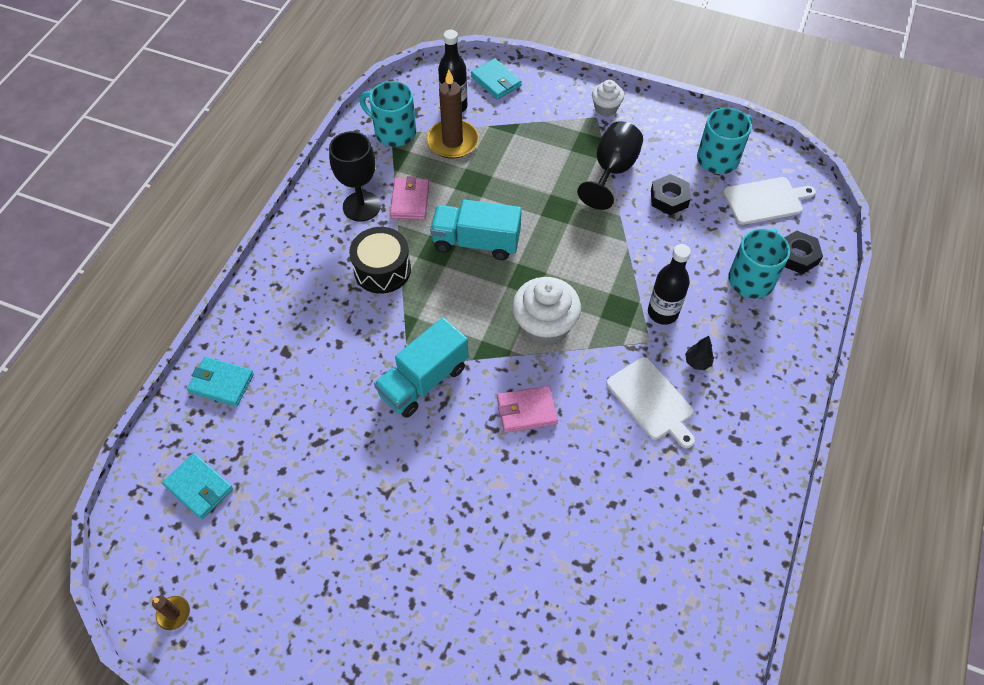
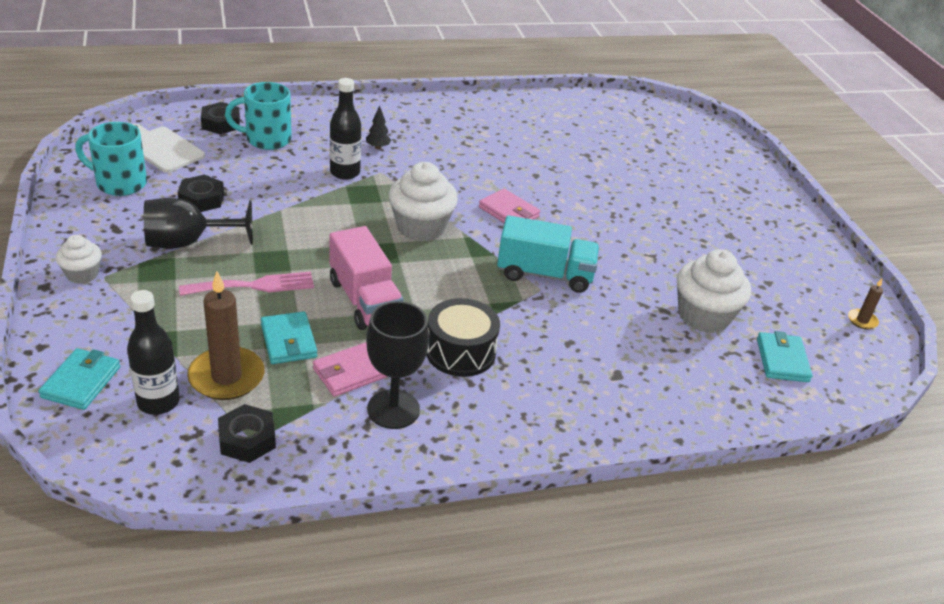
camera: 130 degrees left, 20 degrees down
turquoise wallet [187,357,254,407] -> turquoise wallet moved to [261,311,317,364]
turquoise mug [360,81,416,147] -> black nut [218,404,276,463]
turquoise truck [430,199,522,260] -> pink truck [330,226,403,330]
white cutting board [606,357,695,448] -> none
none -> pink fork [179,272,314,296]
none -> white cupcake [677,249,751,333]

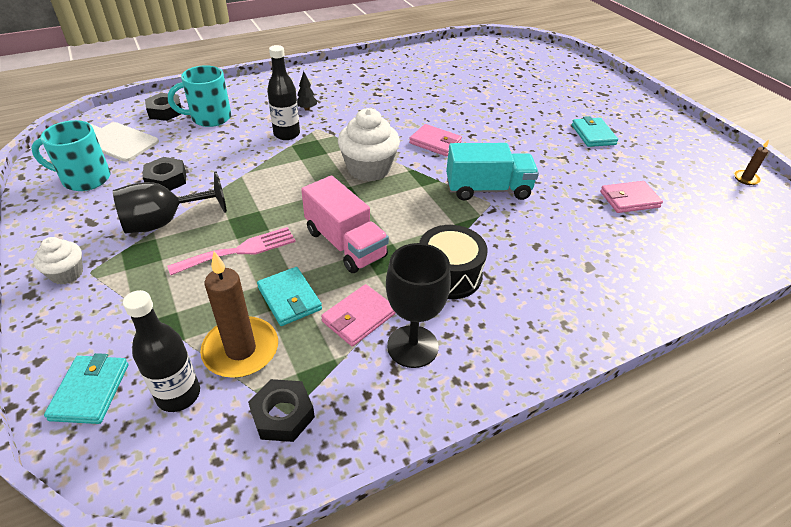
camera: 10 degrees left, 5 degrees up
white cupcake [677,249,751,333] -> pink wallet [600,181,663,213]
turquoise wallet [757,331,812,382] -> turquoise wallet moved to [572,116,618,147]

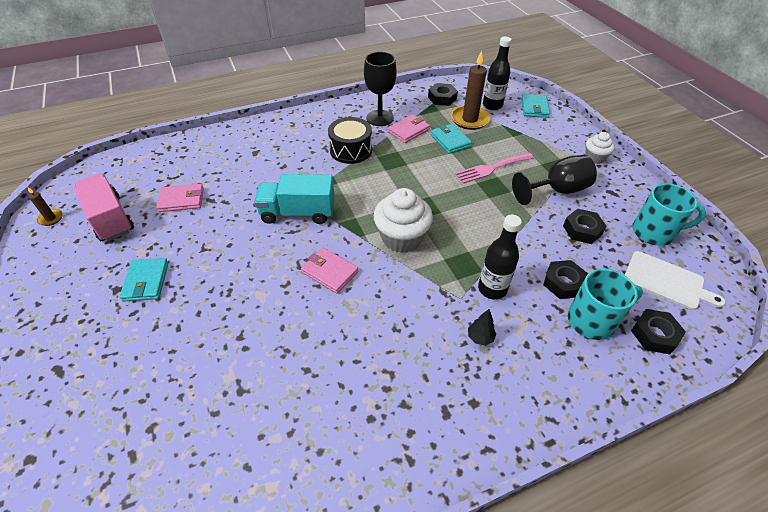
camera: 175 degrees left, 5 degrees up
pink truck [301,176,389,273] -> pink truck moved to [74,173,134,241]
none -> black nut [543,260,588,299]

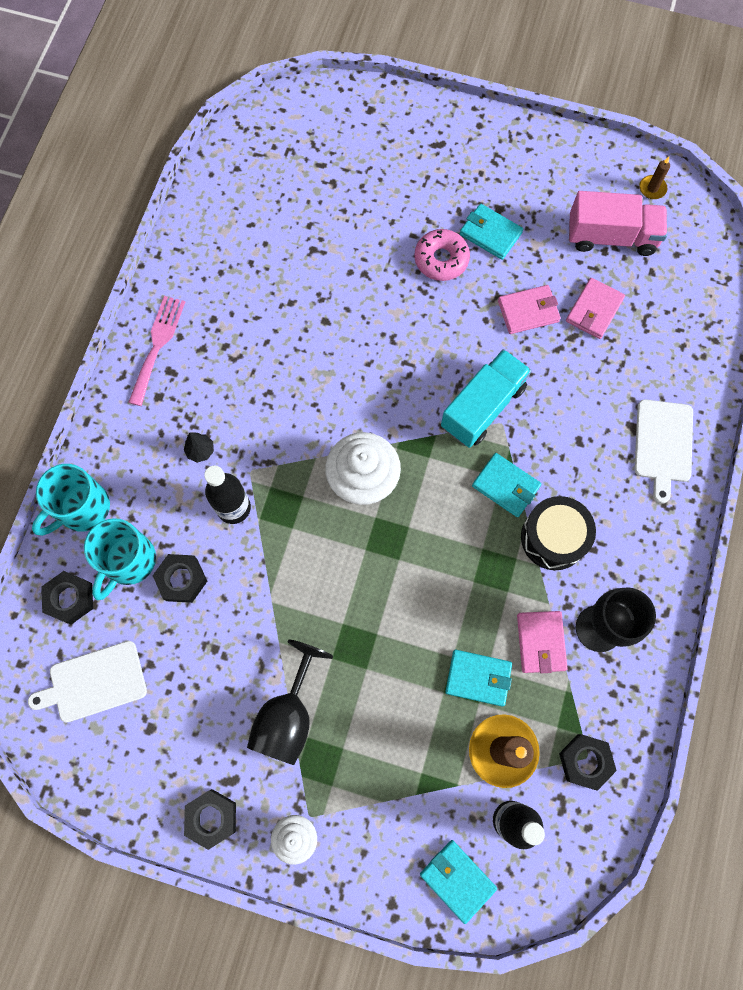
camera: 130 degrees right, 25 degrees up
pink wallet [301,248,358,294] -> pink wallet moved to [498,285,561,334]
pink fork [455,153,534,183] -> pink fork moved to [128,296,185,406]
black nut [563,209,607,244] -> black nut moved to [184,789,236,850]
turquoise mug [632,183,706,246] -> turquoise mug moved to [32,464,110,536]
none -> pink donut [414,229,470,281]
none -> turquoise wallet [472,453,541,517]
none -> white cutting board [634,400,693,504]

